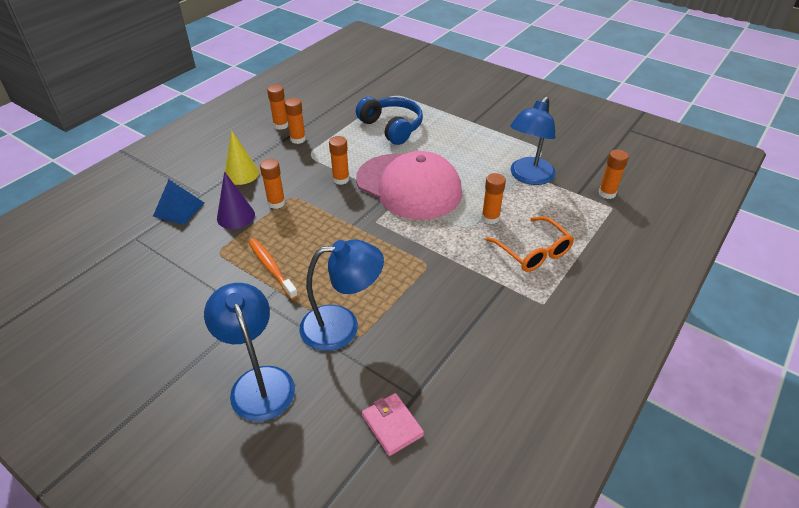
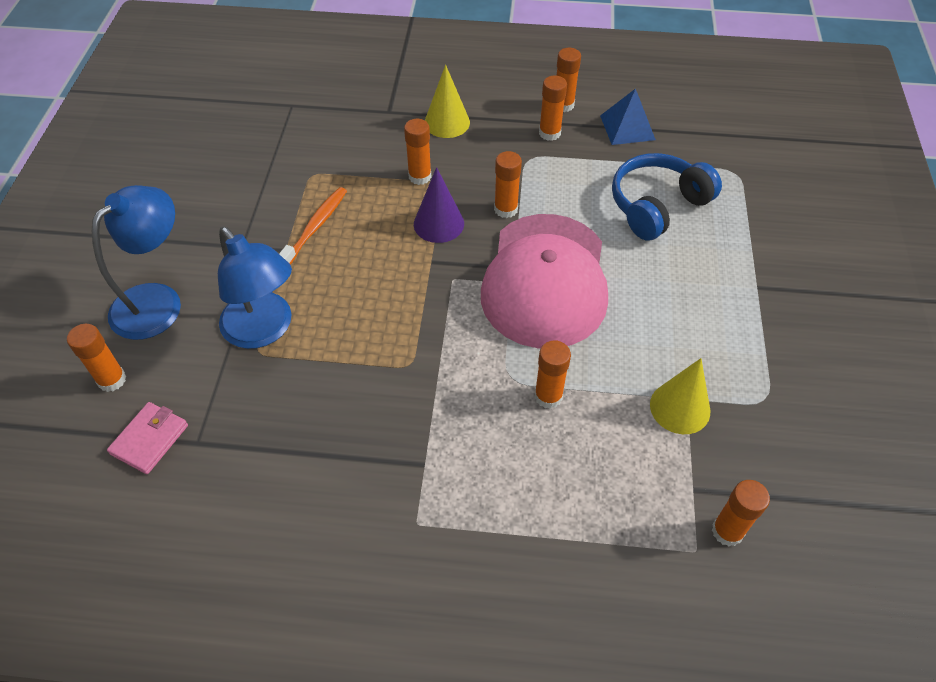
camera: 60 degrees right, 10 degrees up
blue pyramid [153,180,204,225] -> blue pyramid moved to [600,88,656,145]
purple cone [217,172,255,229] -> purple cone moved to [414,167,464,243]
blue headphones [356,97,423,145] -> blue headphones turned 150 degrees counterclockwise [612,153,722,241]
orange glasses [486,216,574,272] -> none
blue lamp [510,97,556,185] -> yellow cone [650,358,710,434]
none -> orange glue stick [67,324,126,392]

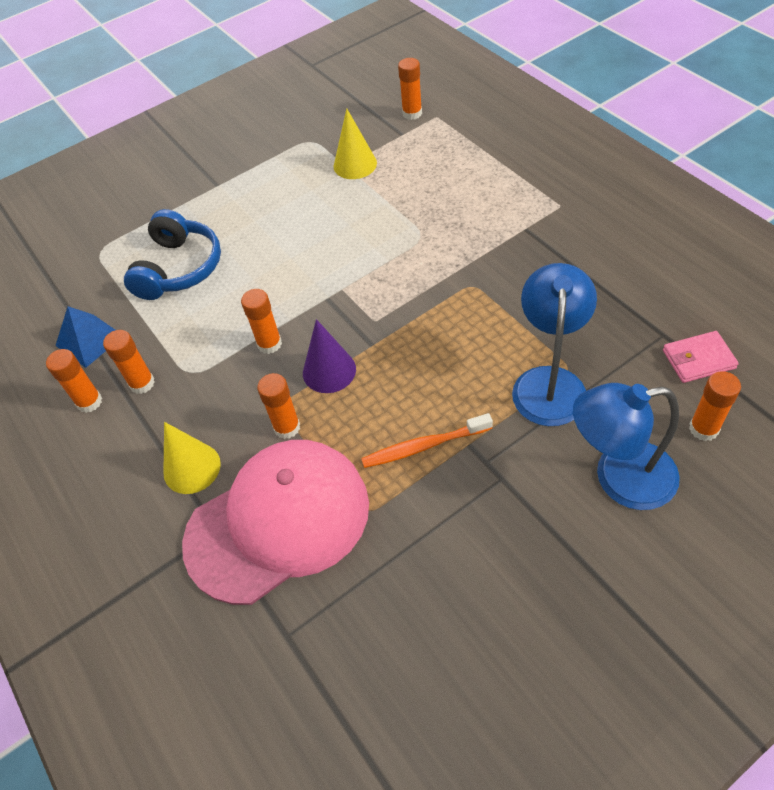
camera: 125 degrees left, 0 degrees up
pink cap [481,214,608,348] -> pink cap moved to [182,440,369,605]
orange glue stick [534,340,571,409] -> none
blue headphones [612,153,722,241] -> blue headphones turned 90 degrees counterclockwise [124,209,221,300]

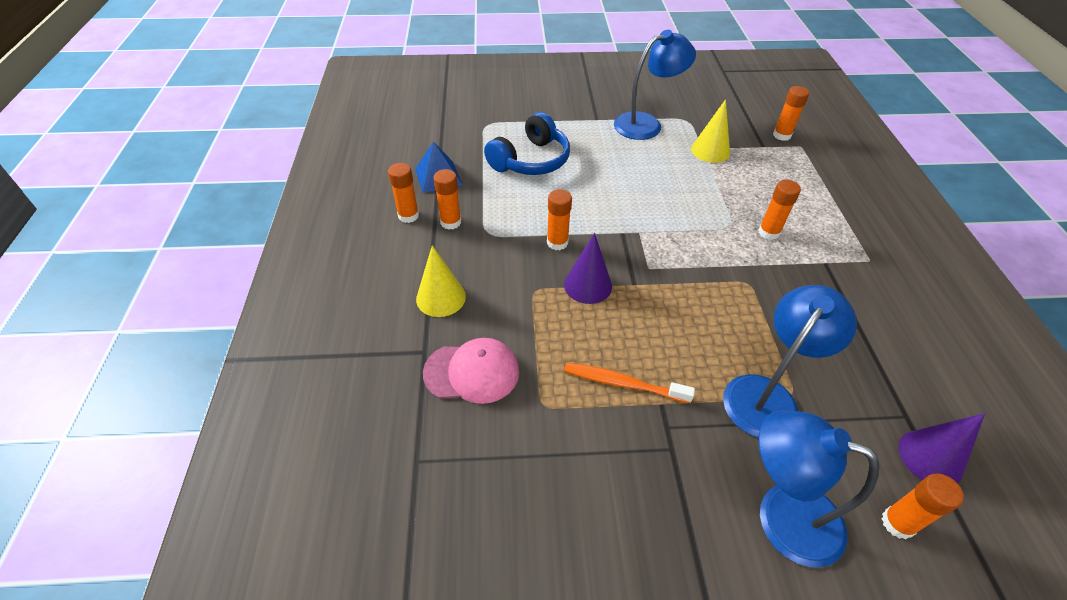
camera: 25 degrees right, 5 degrees down
pink cap [182,440,369,605] -> pink cap [423,338,519,404], size x0.55
orange glue stick [257,373,300,439] -> orange glue stick moved to [758,180,801,240]
pink wallet [663,331,739,383] -> purple cone [898,413,985,483]
none -> blue lamp [614,30,696,140]

